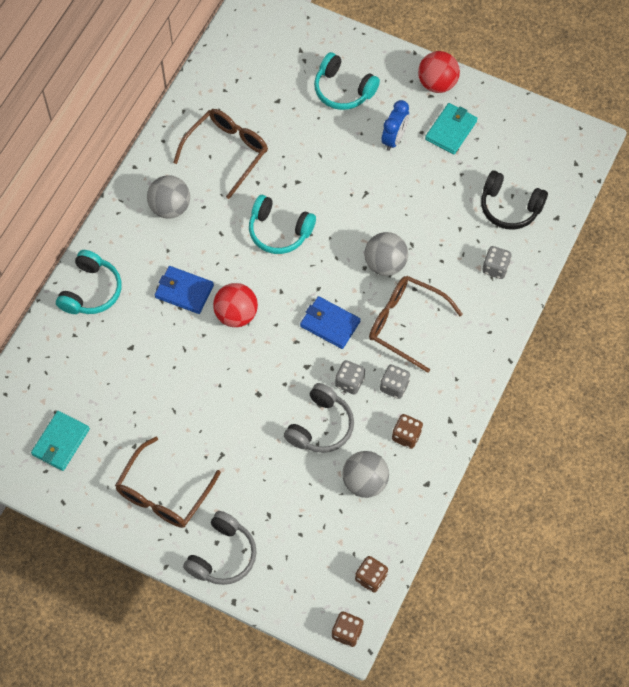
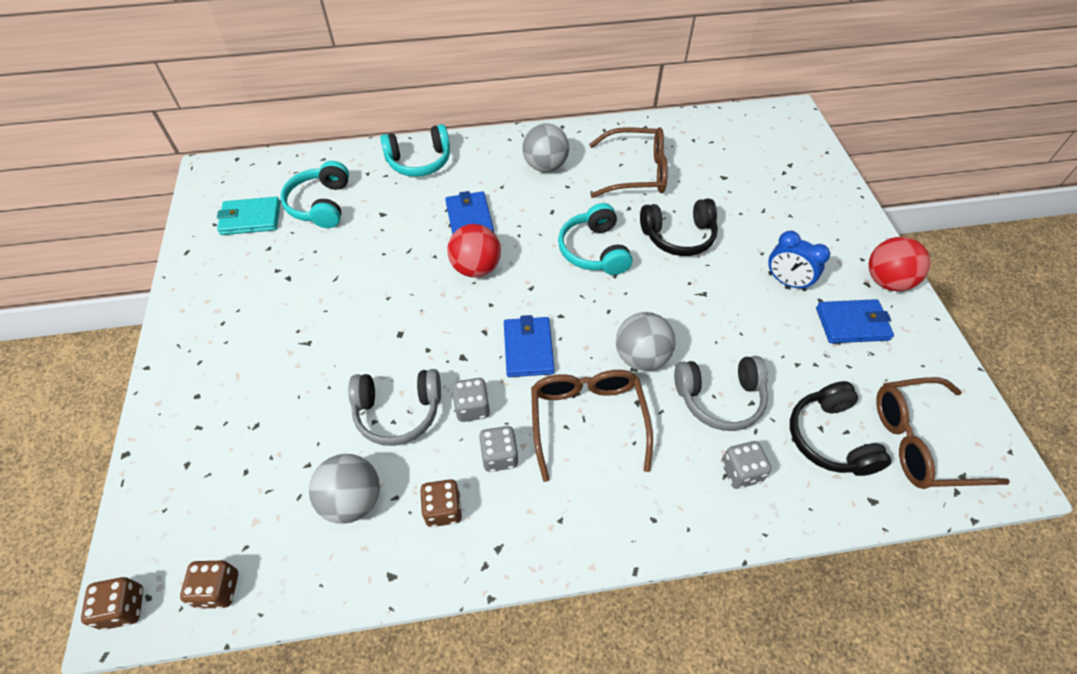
camera: 55 degrees right, 10 degrees down
brown glasses [115,437,221,528] -> brown glasses moved to [876,377,1010,489]
grey headphones [183,511,257,585] -> grey headphones moved to [674,356,768,431]
turquoise headphones [314,52,380,110] -> turquoise headphones moved to [280,161,349,228]
blue clock [382,100,409,151] -> blue clock turned 45 degrees clockwise [768,231,830,291]
turquoise wallet [425,103,478,154] -> blue wallet [816,299,894,343]
none -> black headphones [640,198,718,256]

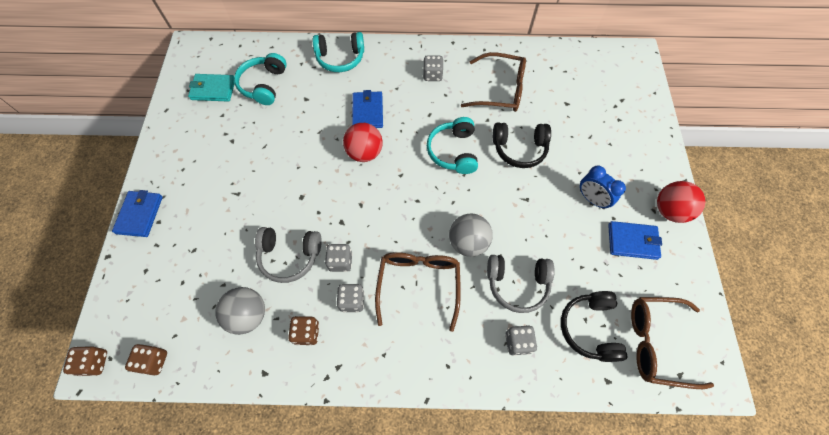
camera: 10 degrees right, 10 degrees up
blue wallet [504,315,555,377] -> blue wallet moved to [112,190,163,237]
grey ball [522,123,569,172] -> grey dice [423,55,444,81]

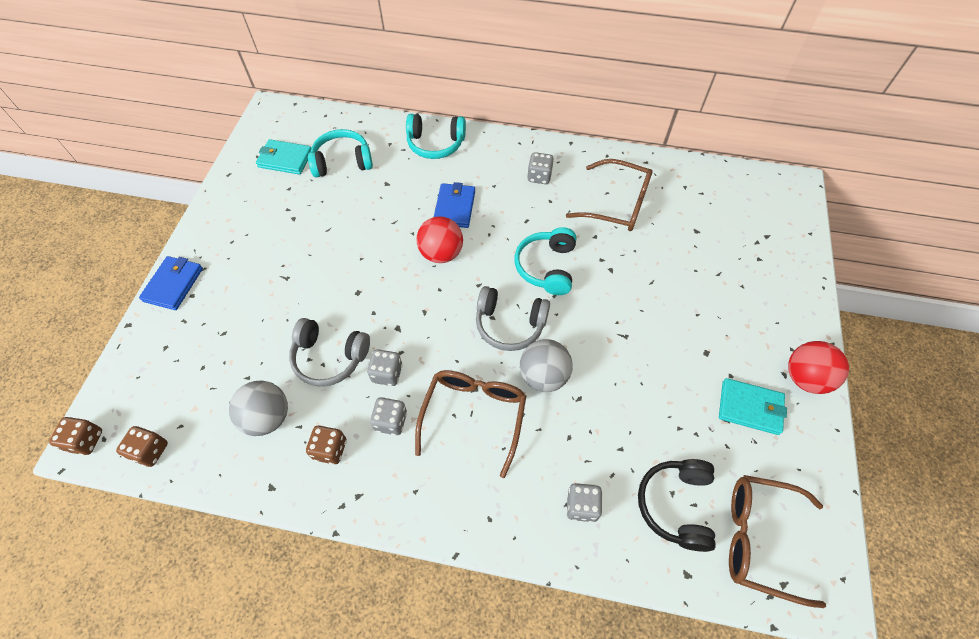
camera: 10 degrees right, 5 degrees down
turquoise headphones [234,53,287,105] -> turquoise headphones turned 60 degrees clockwise [308,129,373,177]
grey headphones [487,255,555,313] -> grey headphones moved to [476,286,550,351]
black headphones [493,122,551,168] -> none
blue clock [580,166,626,209] -> none
blue wallet [608,221,662,260] -> turquoise wallet [719,378,787,435]

